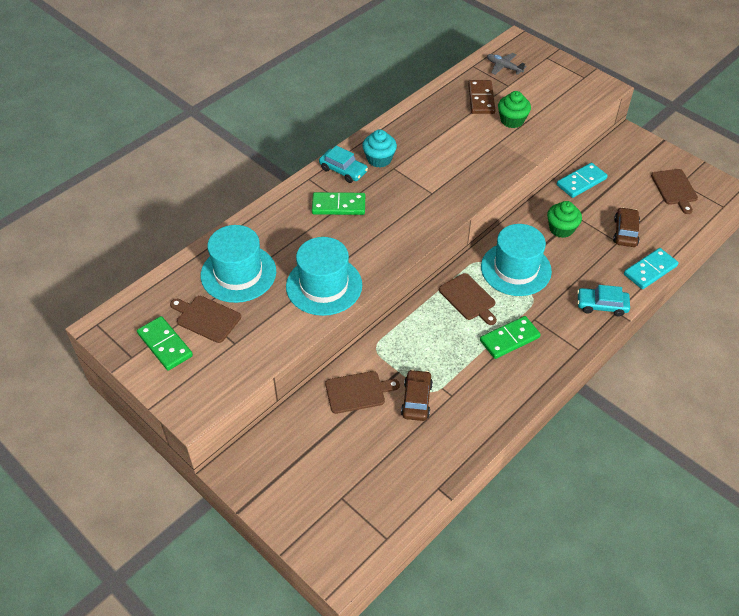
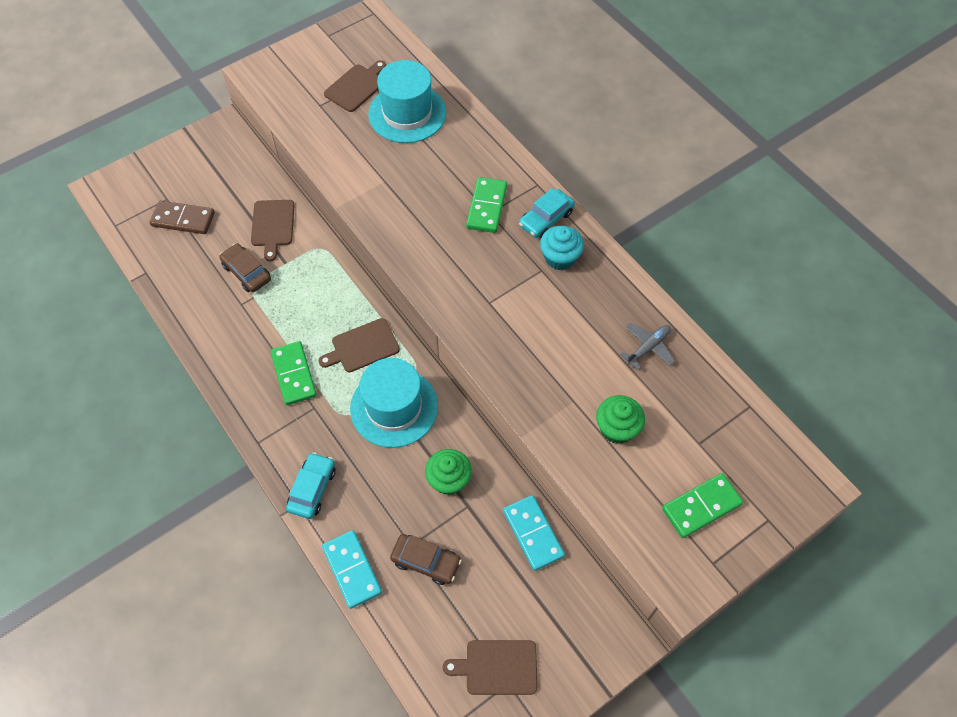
camera: 100 degrees right, 10 degrees up
green domino [137,316,193,371] -> green domino moved to [662,473,743,538]
turquoise hat [286,237,362,316] -> none
brown car [401,369,433,421] -> brown car turned 150 degrees counterclockwise [219,243,271,292]
brown domino [468,80,495,114] -> brown domino moved to [150,201,215,234]
grey plane [487,53,527,75] -> grey plane moved to [620,323,675,370]

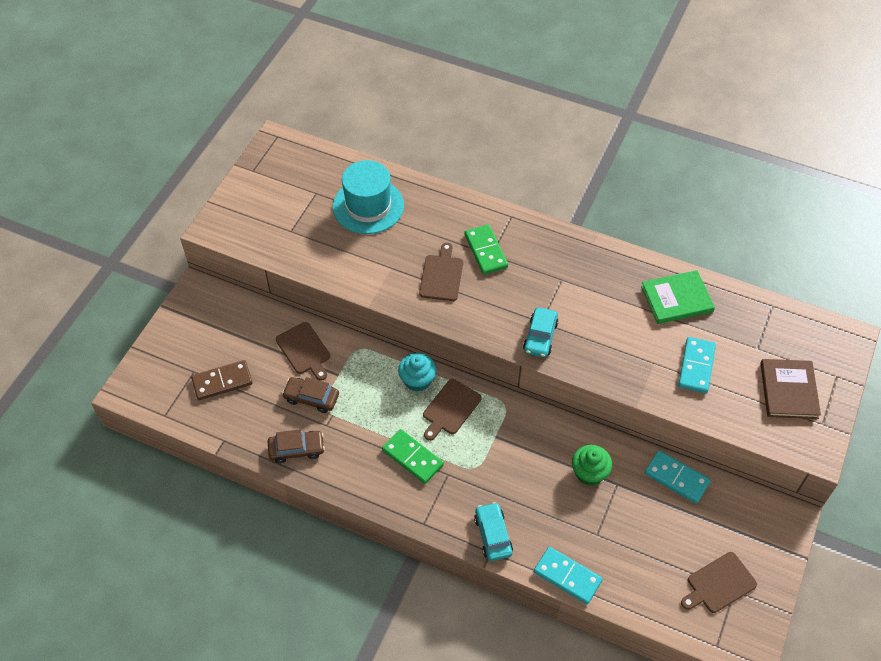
camera: 30 degrees left, 5 degrees down
brown cutting board [324,60,386,112] -> brown cutting board moved to [419,243,463,301]
turquoise hat [350,358,438,448] -> none
brown car [390,534,462,585] -> brown car moved to [268,429,325,463]
turquoise car [519,188,575,238] -> turquoise car moved to [523,307,559,358]
turquoise cupcake [540,225,584,270] -> turquoise cupcake moved to [398,353,437,392]
green cupcake [596,395,645,444] -> turquoise domino [678,337,716,393]
grey plane [620,323,675,370] -> green book [641,270,715,324]
green domino [662,473,743,538] -> brown book [760,359,821,419]

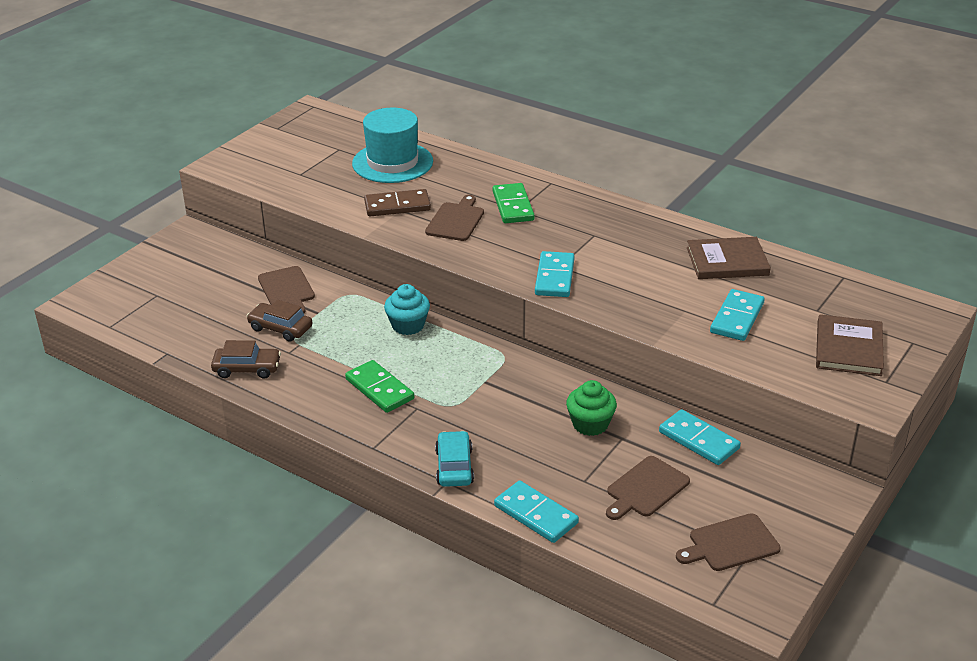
camera: 10 degrees right, 20 degrees down
brown domino [191,360,253,400] -> brown domino moved to [364,189,431,216]
brown cutting board [423,379,482,441] -> brown cutting board moved to [606,456,690,520]
turquoise car [523,307,559,358] -> turquoise domino [535,251,575,297]
green book [641,270,715,324] -> brown book [687,237,771,279]

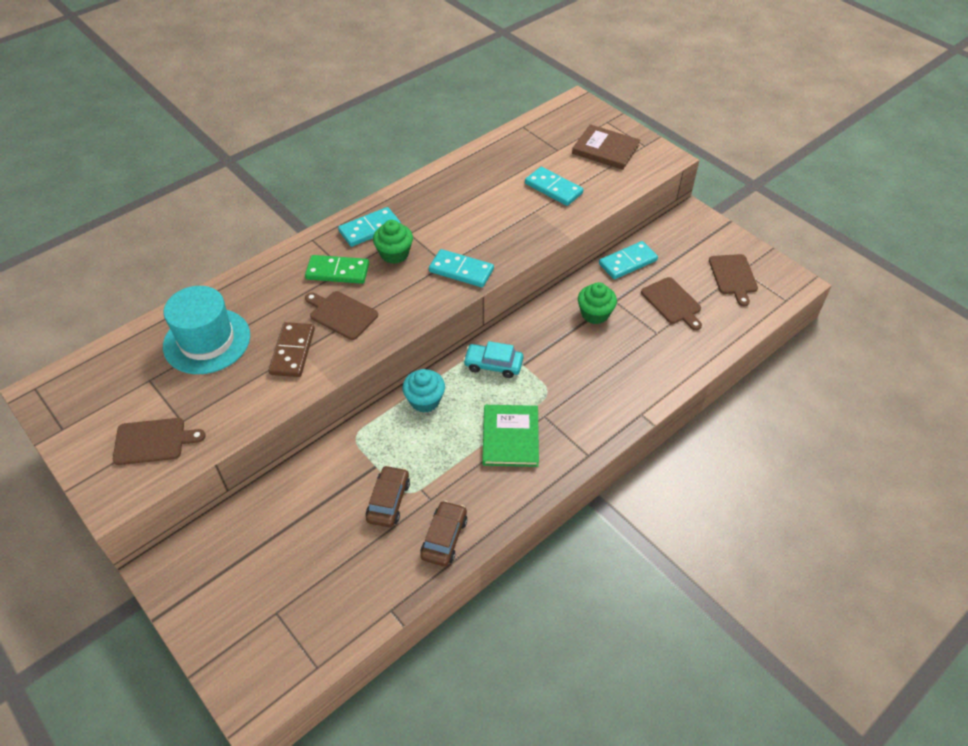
camera: 75 degrees left, 15 degrees up
brown car [247,300,313,342] -> brown car turned 150 degrees clockwise [366,465,410,527]
brown cutting board [258,266,315,313] -> brown cutting board moved to [113,418,206,465]
green domino [345,360,414,413] -> green book [482,405,539,467]
turquoise car [435,431,474,487] -> turquoise car moved to [463,341,523,378]
turquoise domino [494,480,579,543] -> turquoise domino moved to [338,207,401,247]
brown book [687,237,771,279] -> none
none -> green cupcake [373,220,413,264]

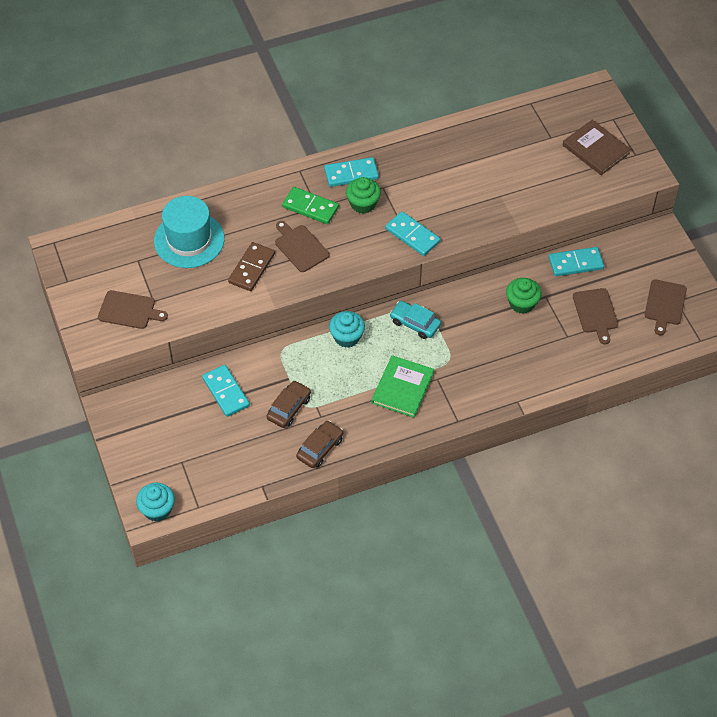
camera: 20 degrees right, 5 degrees up
turquoise domino [525,167,583,206] -> turquoise domino moved to [202,365,250,417]
none -> turquoise cupcake [136,483,175,522]

